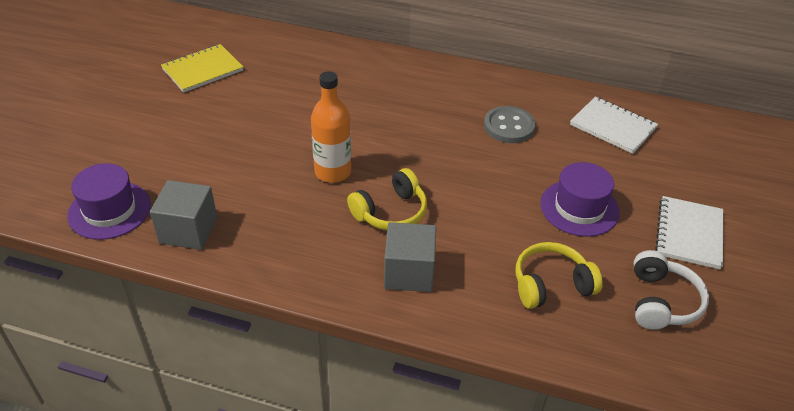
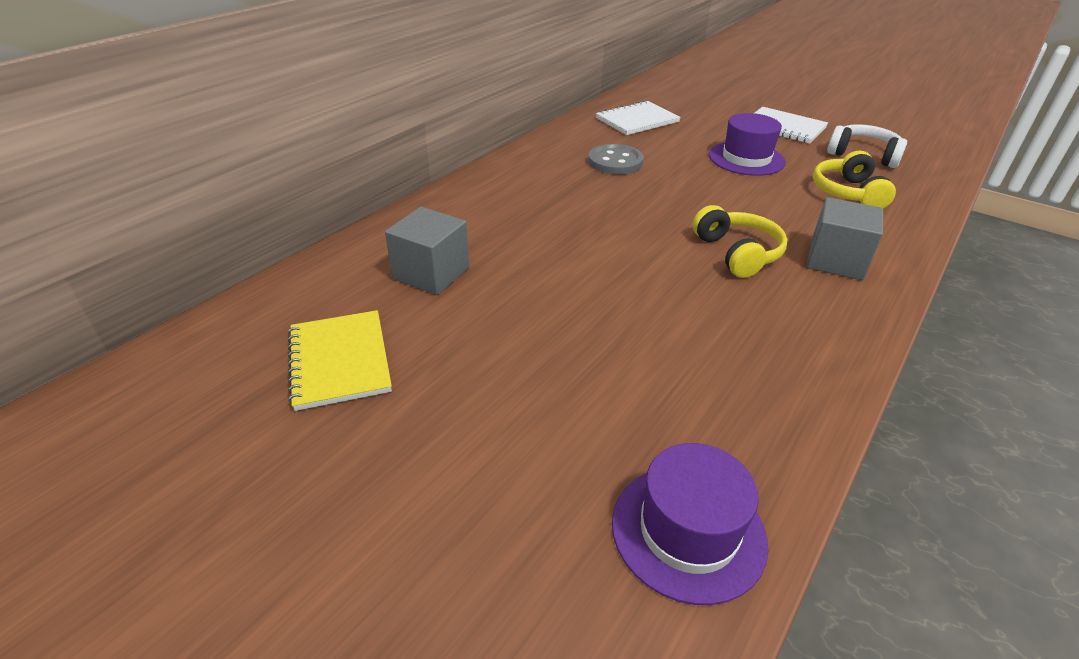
camera: 70 degrees left, 5 degrees down
grey cube [150,180,217,250] -> grey cube moved to [385,207,469,295]
orange bottle [311,71,351,183] -> none

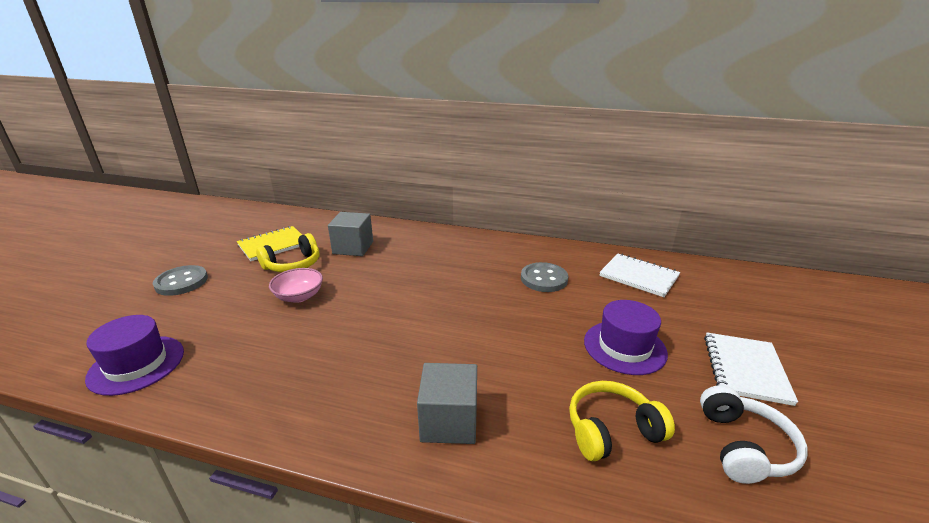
camera: 70 degrees right, 10 degrees down
yellow headphones [693,205,788,278] -> yellow headphones moved to [256,233,319,272]
none -> grey button [153,265,208,296]
none -> pink bowl [269,268,323,303]

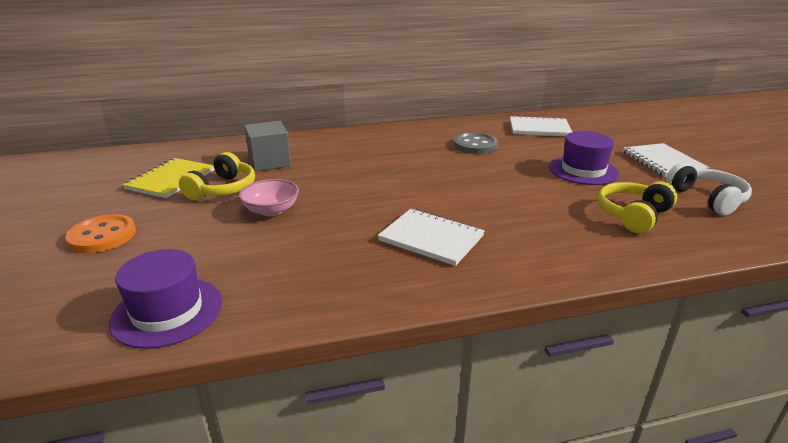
camera: 30 degrees left, 0 degrees up
grey button [153,265,208,296] -> orange button [65,214,136,253]
grey cube [417,363,477,444] -> none
none -> white notebook [378,209,485,266]

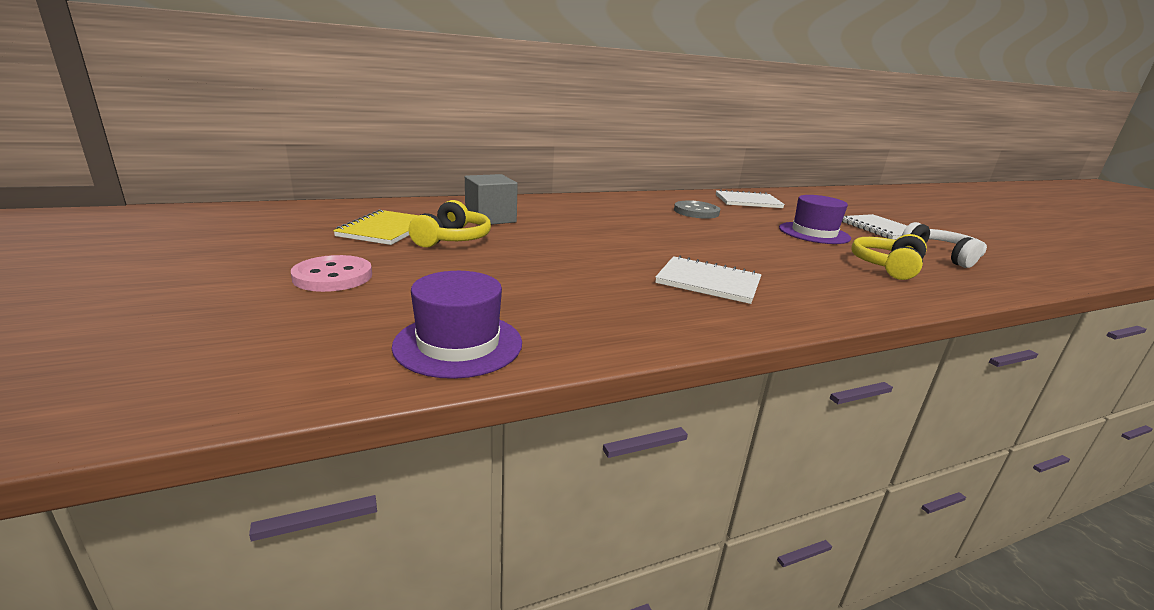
camera: 10 degrees left, 5 degrees down
orange button [65,214,136,253] -> pink button [291,255,372,292]
pink bowl [239,179,299,216] -> none

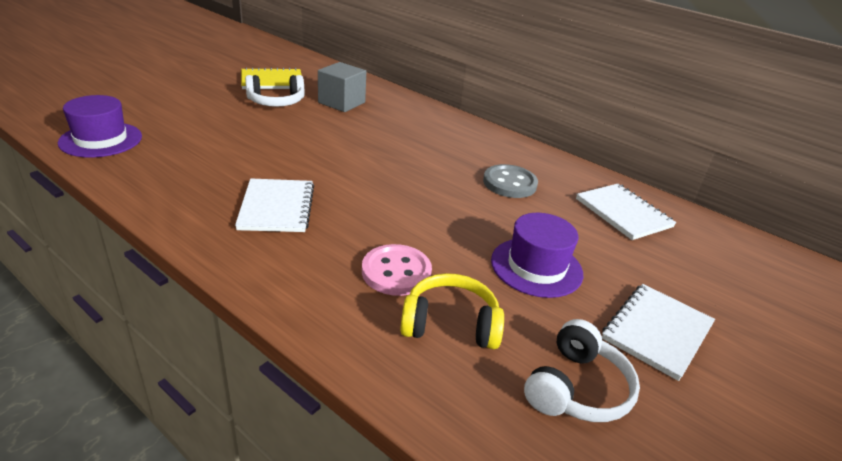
camera: 60 degrees right, 10 degrees up
pink button [291,255,372,292] -> pink button moved to [362,244,432,296]
yellow headphones [409,200,491,248] -> white headphones [245,75,304,107]

